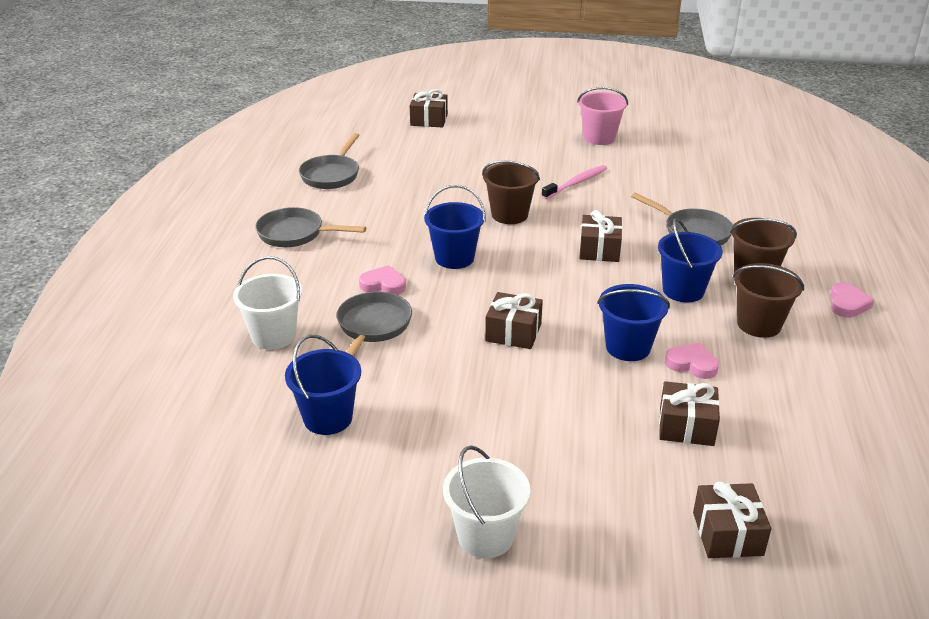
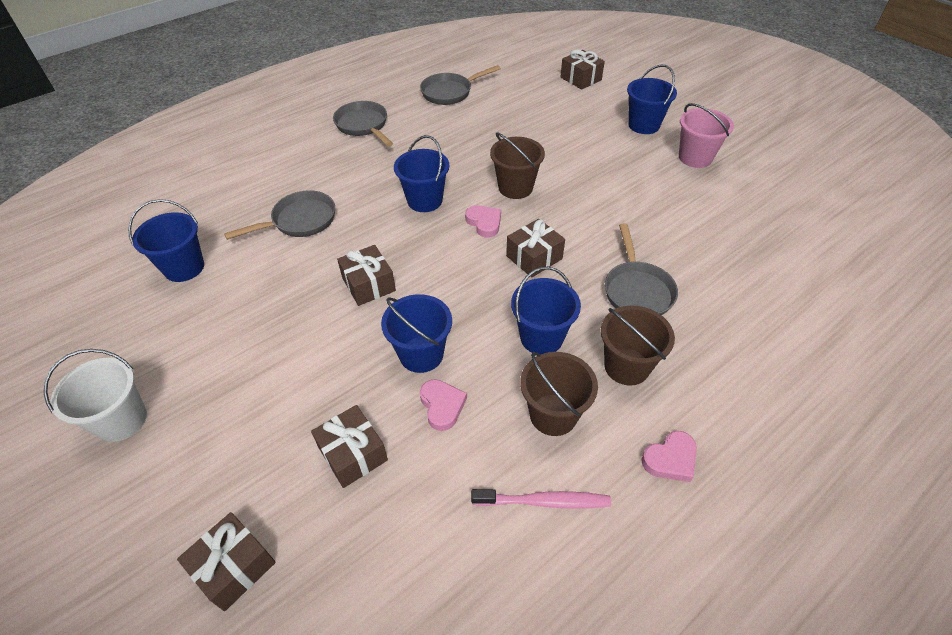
camera: 45 degrees right, 15 degrees up
white bucket [233,256,302,350] -> none
pink heart [359,265,406,295] -> pink heart moved to [465,205,501,238]
pink toothbrush [541,165,607,199] -> pink toothbrush moved to [471,489,611,509]
none -> blue bucket [627,65,677,134]

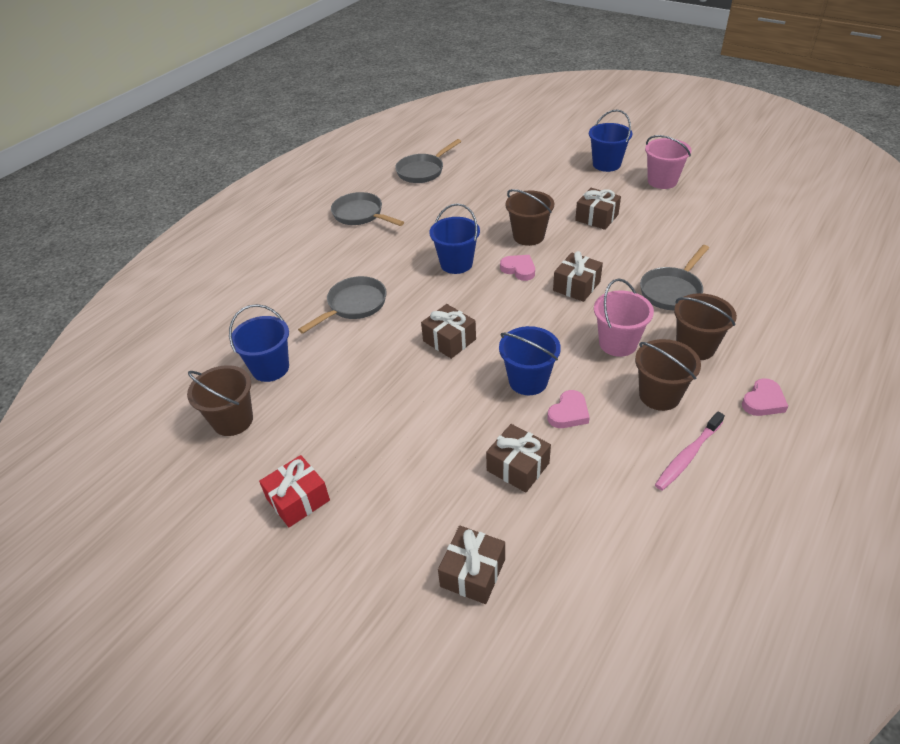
camera: 15 degrees left, 5 degrees down
white bucket [43,349,147,442] -> red gift [259,455,330,527]
pink heart [420,379,467,431] -> pink heart turned 75 degrees clockwise [547,390,590,428]
pink toothbrush [471,489,611,509] -> pink toothbrush turned 150 degrees clockwise [655,412,725,491]
blue bucket [511,267,581,354] -> pink bucket [594,279,654,357]
brown gift [560,49,605,90] -> brown gift moved to [575,188,621,230]
grey pan [605,223,678,315] -> grey pan turned 60 degrees clockwise [640,245,709,310]
none -> brown bucket [187,365,253,436]

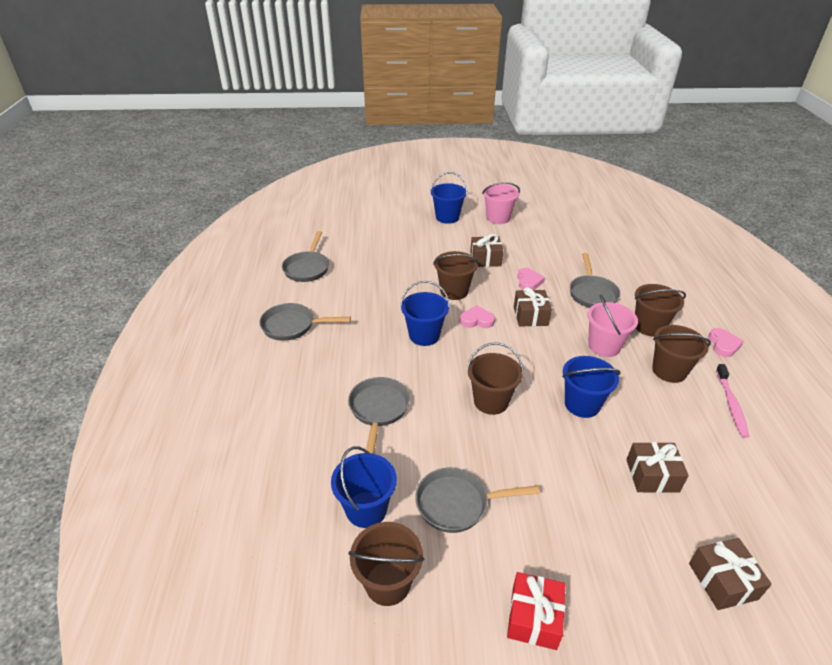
camera: 40 degrees left, 5 degrees down
brown gift [421,304,476,359] -> brown bucket [467,342,524,415]
pink heart [547,390,590,428] -> pink heart moved to [517,268,545,290]
none -> grey pan [415,468,540,533]

